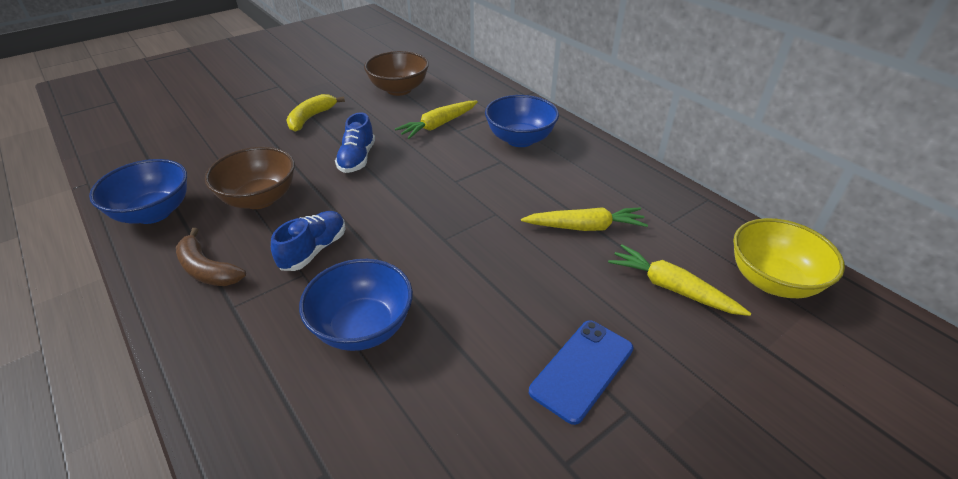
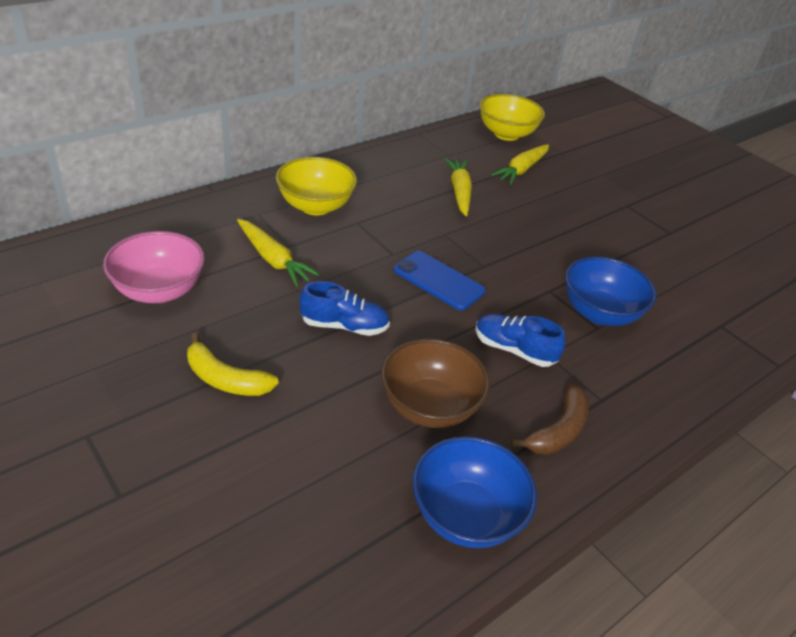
camera: 95 degrees left, 0 degrees up
brown bowl [364,51,429,96] -> pink bowl [103,231,205,303]
blue bowl [485,95,559,147] -> yellow bowl [276,157,357,215]
blue phone [529,320,633,425] -> blue phone moved to [393,251,485,311]

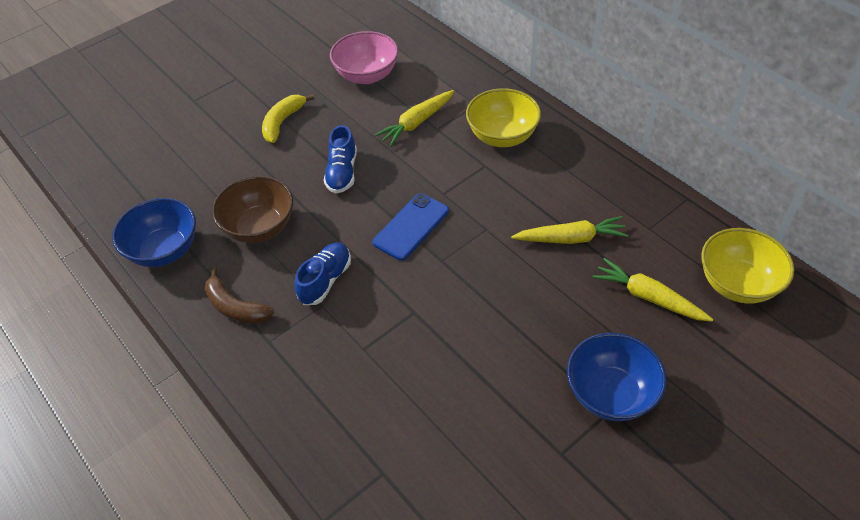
camera: 95 degrees right, 10 degrees up
blue bowl [565,256,657,326] -> blue bowl moved to [567,333,667,421]

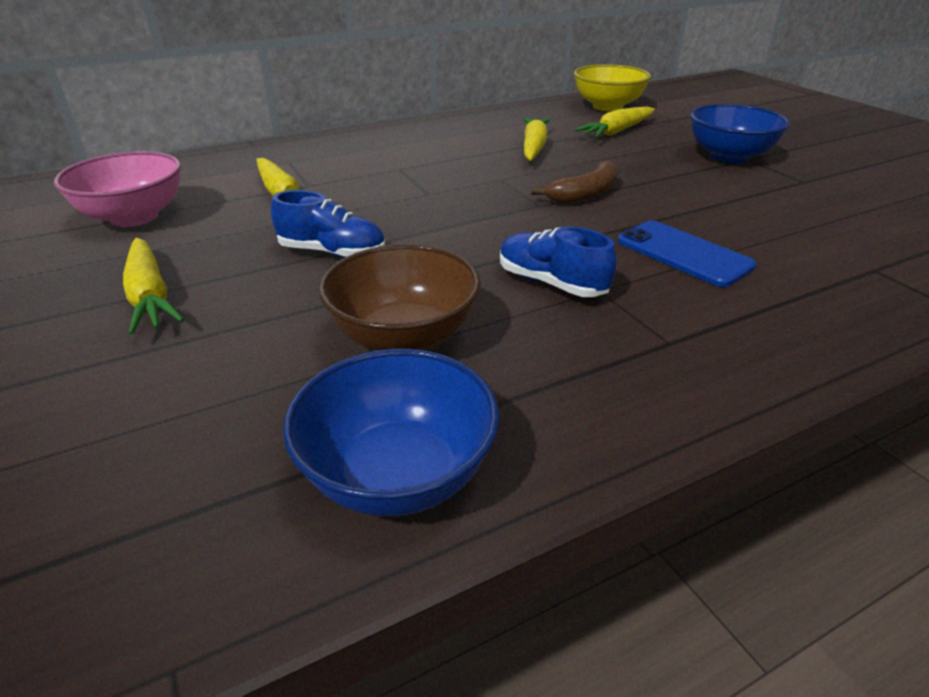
camera: 80 degrees left, 15 degrees down
brown banana [205,267,274,324] -> brown banana moved to [532,160,618,204]
yellow banana [262,94,314,143] -> yellow carrot [123,238,184,335]
blue phone [373,193,449,261] -> blue phone moved to [618,220,757,287]
yellow bowl [466,88,541,147] -> none

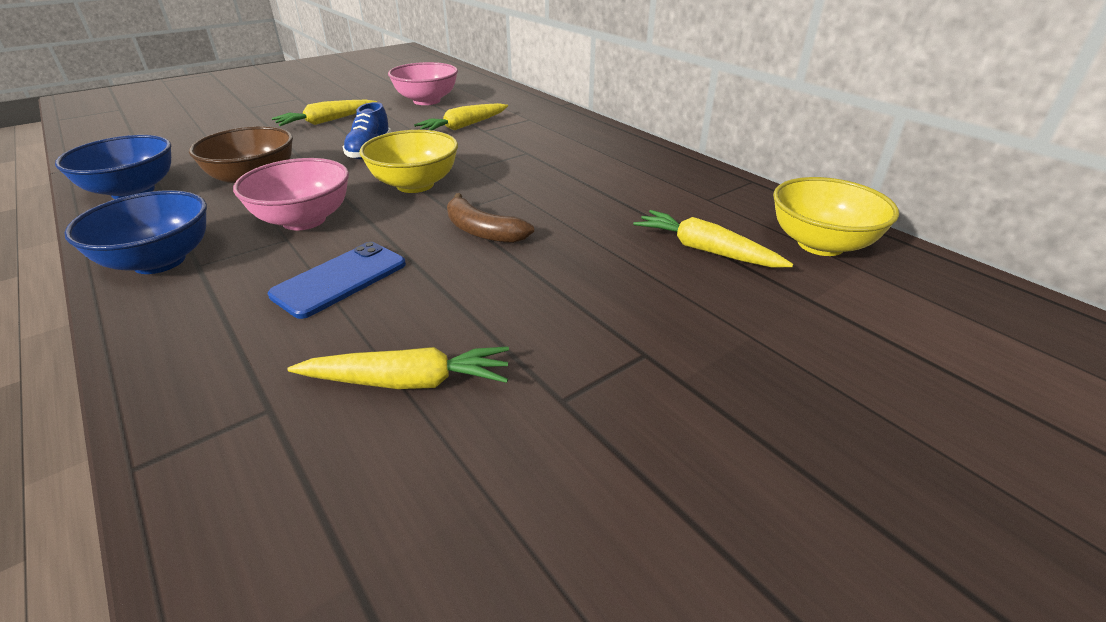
camera: 80 degrees right, 0 degrees up
blue shoe [500,227,617,297] -> pink bowl [233,158,349,230]
yellow carrot [523,118,550,161] -> yellow carrot moved to [287,346,509,389]
blue bowl [690,104,790,163] -> blue bowl moved to [64,190,207,274]
none -> yellow bowl [360,130,458,193]

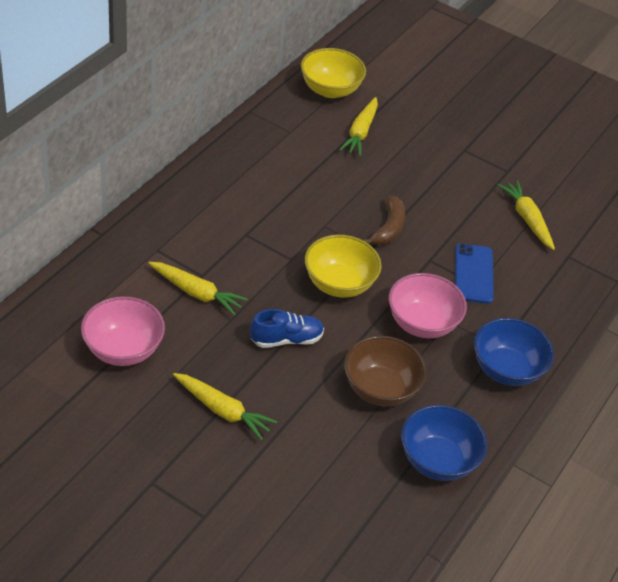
camera: 115 degrees left, 10 degrees up
blue phone [268,242,406,319] -> blue phone turned 75 degrees clockwise [455,243,494,304]

